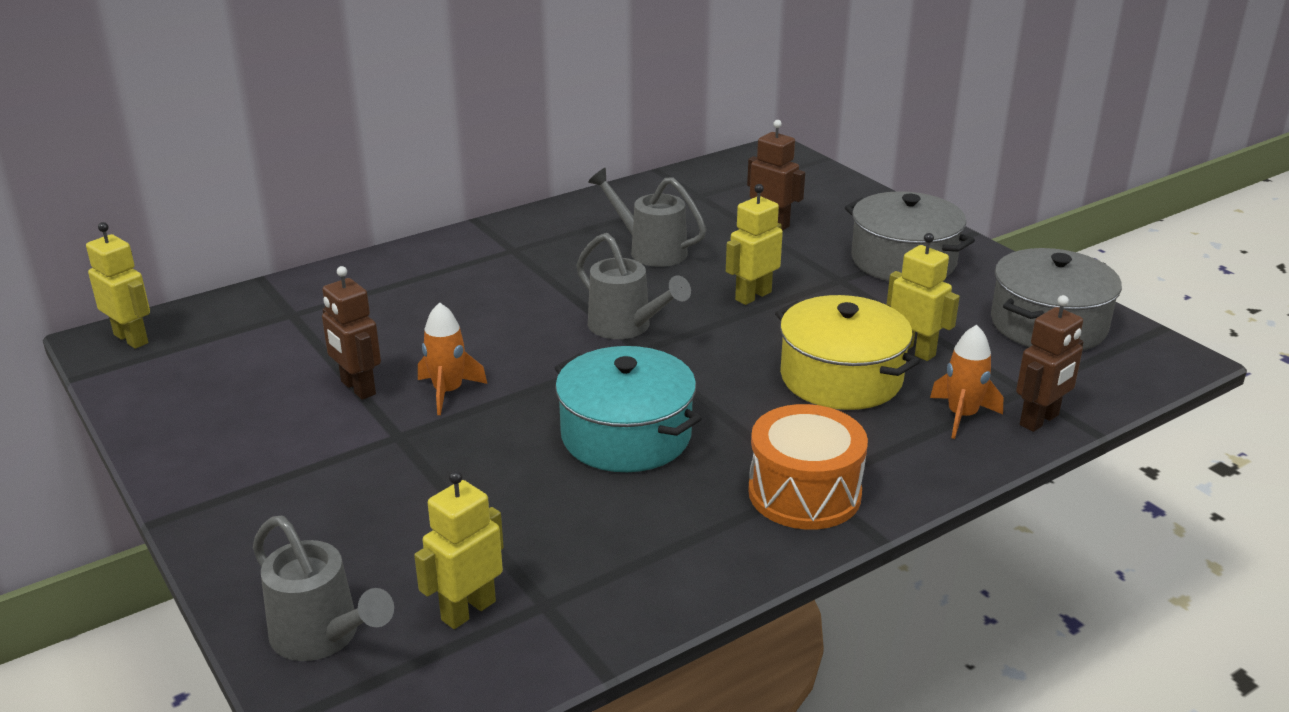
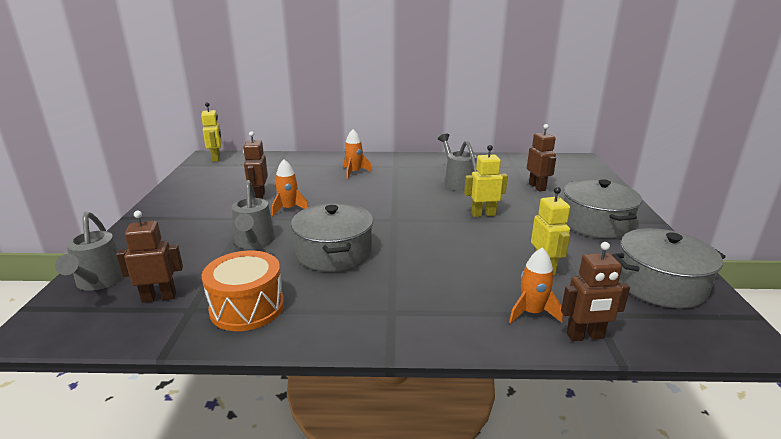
camera: 35 degrees right, 5 degrees down
yellow robot [414,471,504,629] -> brown robot [116,211,183,303]
turquoise pot [555,346,702,472] -> grey pot [291,203,373,272]
grey watering can [576,233,691,339] -> grey watering can moved to [232,180,275,249]
orange drum [748,404,868,530] -> orange drum moved to [202,251,284,331]
yellow pot [775,295,920,410] -> none
none -> orange rocket [344,129,372,179]

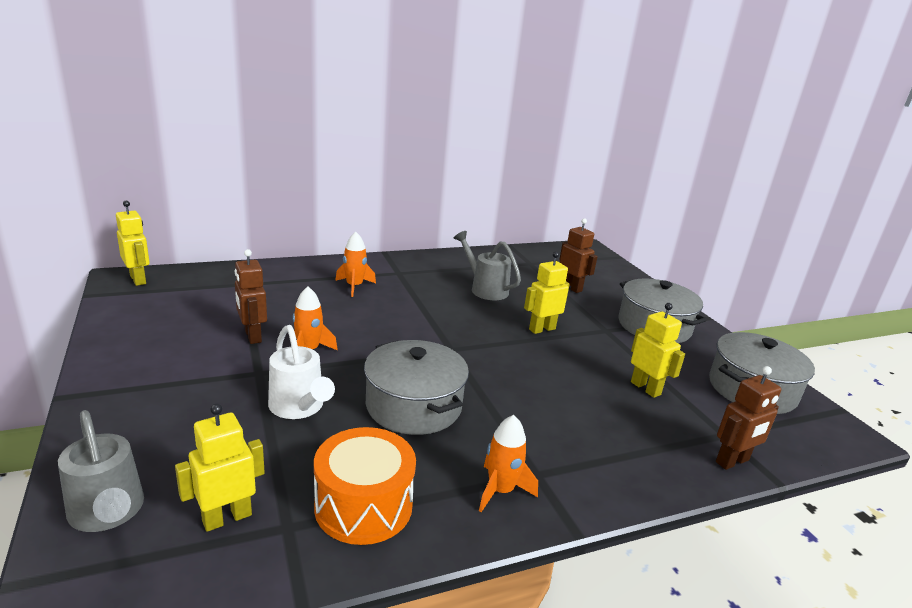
camera: 25 degrees left, 0 degrees up
brown robot [116,211,183,303] -> yellow robot [175,403,265,532]
grey watering can [232,180,275,249] -> white watering can [268,325,335,419]
orange rocket [509,247,563,323] -> orange rocket moved to [479,415,538,512]

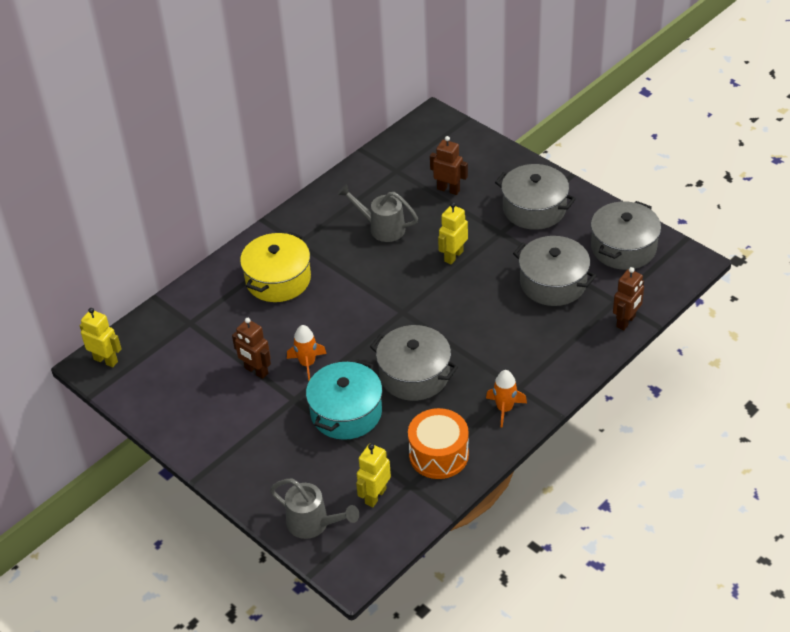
camera: 20 degrees left, 20 degrees up
white watering can [268,325,335,419] -> turquoise pot [306,359,382,440]
orange rocket [335,232,376,297] -> yellow pot [240,232,311,302]
yellow robot [631,303,685,398] -> grey pot [513,236,596,306]

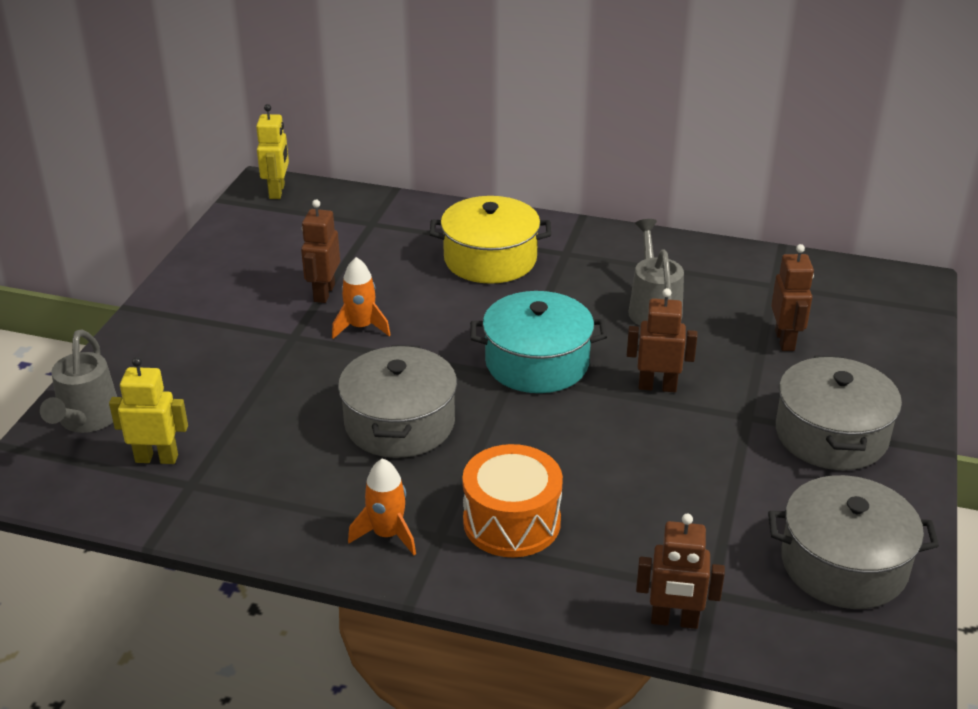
camera: 60 degrees right, 10 degrees down
turquoise pot [306,359,382,440] -> turquoise pot moved to [470,291,607,393]
orange drum [408,408,469,479] -> orange drum moved to [462,444,563,557]
yellow robot [438,202,468,264] -> brown robot [627,288,697,392]
grey pot [513,236,596,306] -> none

